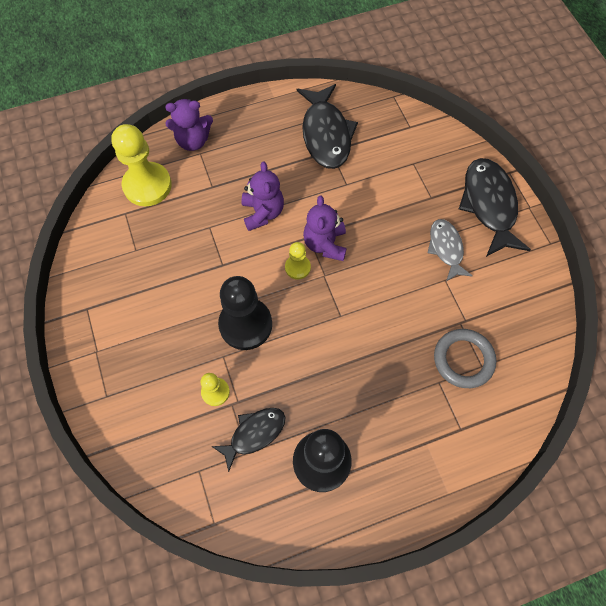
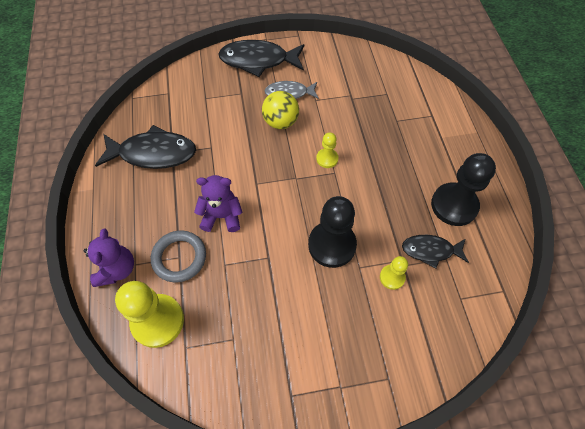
camera: 80 degrees left, 5 degrees down
black fish [211,408,285,472] -> black fish turned 60 degrees counterclockwise [402,235,469,269]
yellow pawn [285,242,311,280] -> yellow pawn moved to [316,133,338,168]
purple teddy bear [303,196,347,261] -> none
grey ring [434,329,496,388] -> grey ring moved to [151,231,206,282]
none -> yellow ball [262,91,299,129]

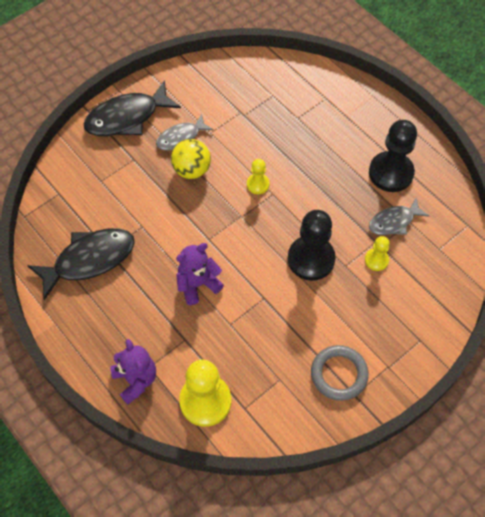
camera: 30 degrees left, 0 degrees up
grey ring [151,231,206,282] -> grey ring moved to [311,345,369,401]
black fish [402,235,469,269] -> grey fish [369,198,429,235]

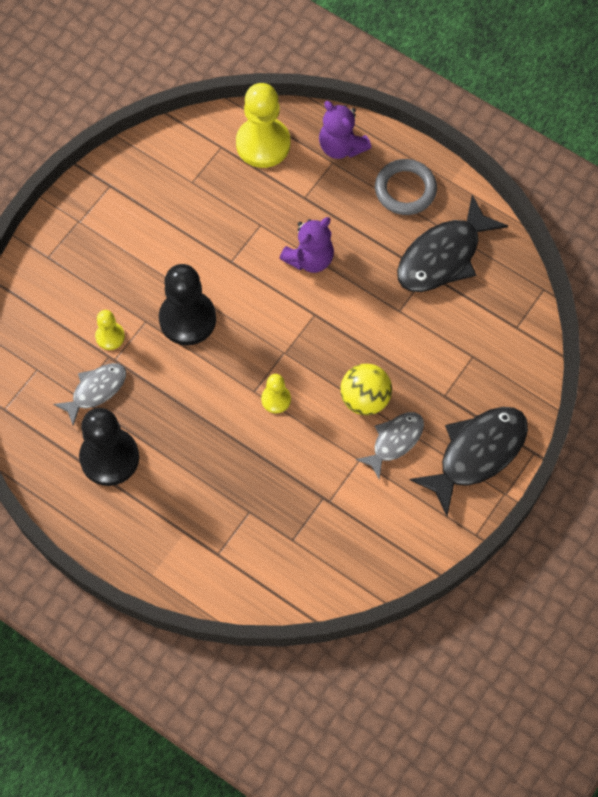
camera: 165 degrees right, 5 degrees up
grey ring [311,345,369,401] -> grey ring moved to [375,159,437,215]

